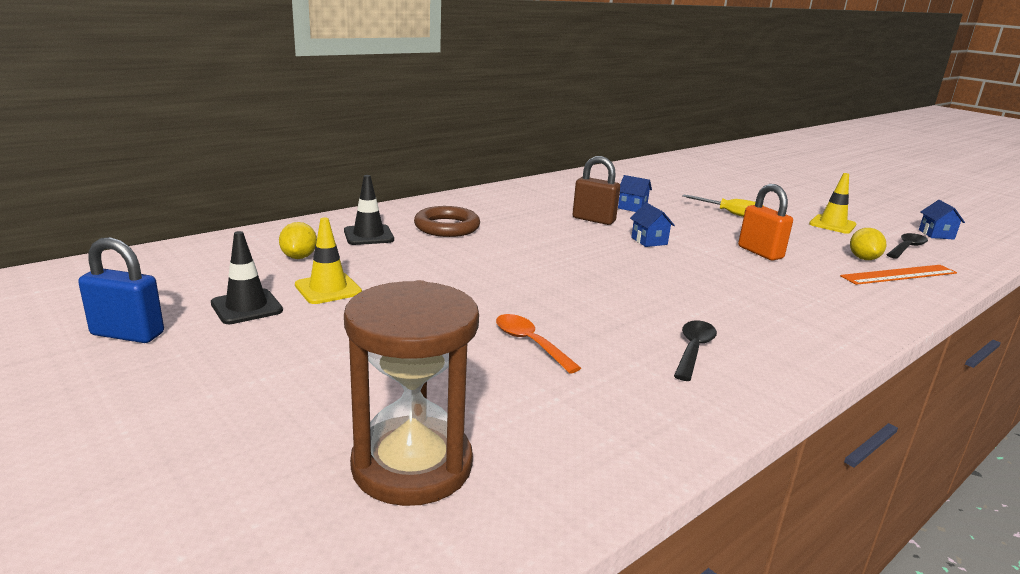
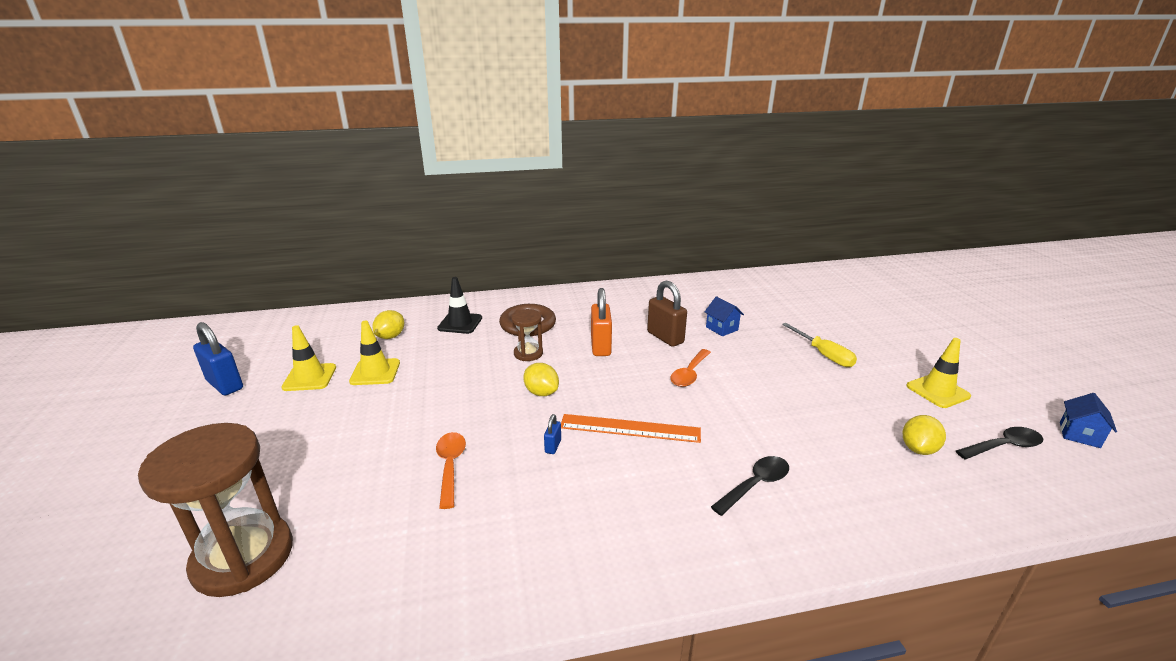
camera: 30 degrees right, 5 degrees up
black traffic cone [211,231,283,324] -> yellow traffic cone [282,325,336,391]
blue house [630,203,675,247] -> orange spoon [670,349,711,387]
black spoon [674,320,717,381] -> black spoon moved to [711,456,789,516]
orange padlock [738,184,793,261] -> orange padlock moved to [591,288,612,356]
orange ruler [840,265,957,285] -> orange ruler moved to [561,414,701,443]
none -> brown hourglass [511,309,543,361]
none -> yellow lemon [523,363,559,396]
none -> blue padlock [544,414,561,454]

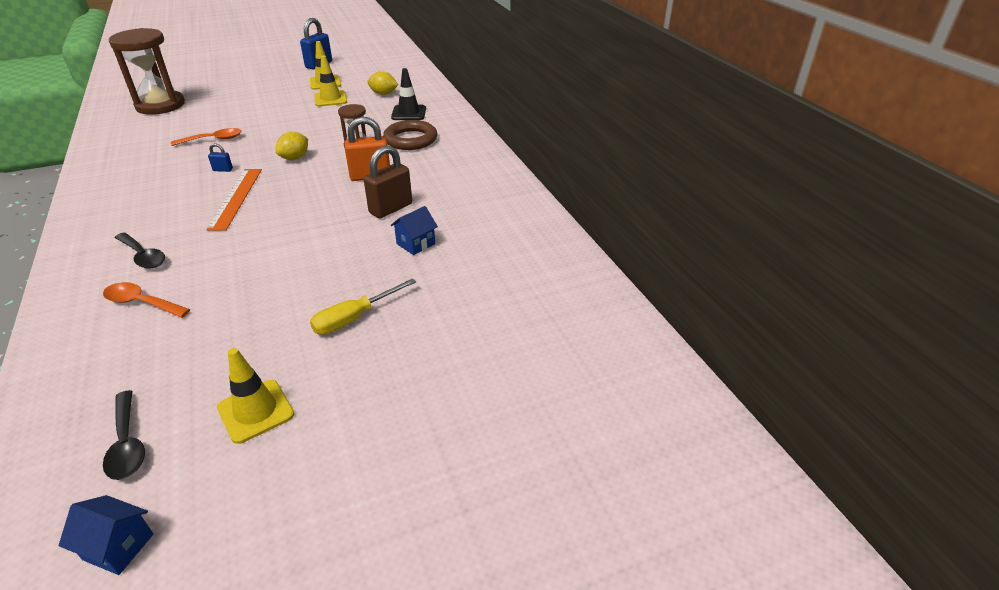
camera: 80 degrees right, 10 degrees up
orange spoon [670,349,711,387] -> orange spoon moved to [103,282,190,318]
yellow lemon [903,415,946,455] -> none

